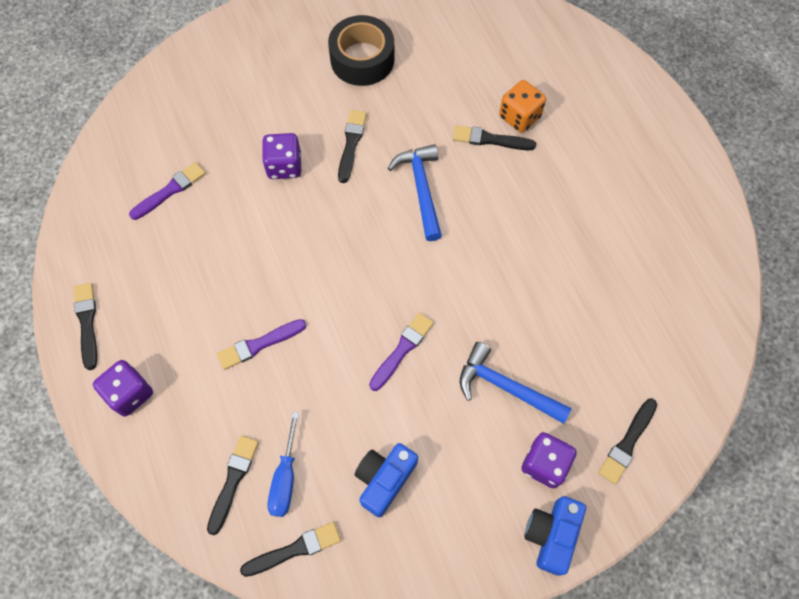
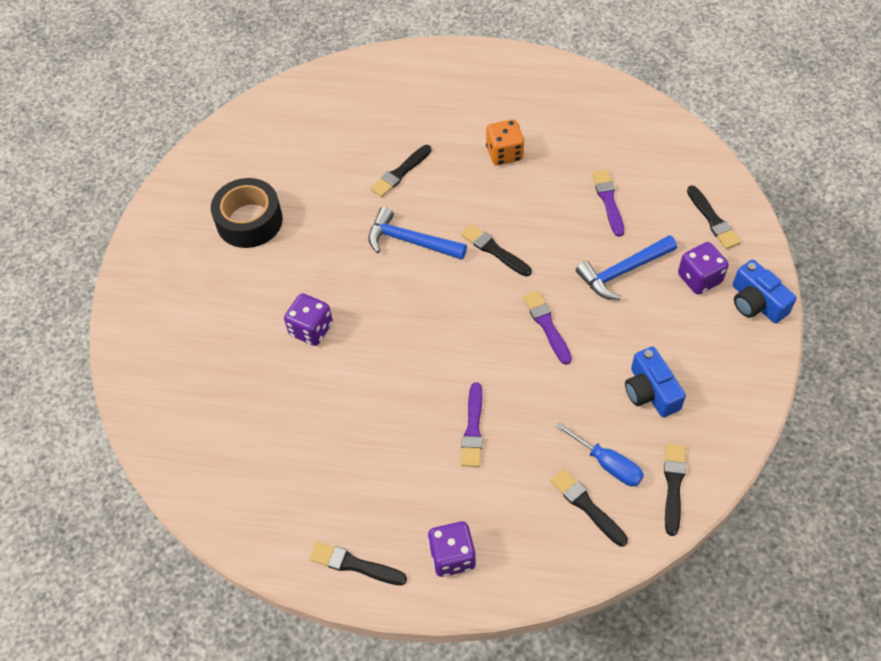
camera: 55 degrees left, 10 degrees down
purple brush [129,162,206,220] -> purple brush moved to [592,170,624,237]
black brush [338,110,367,183] -> black brush moved to [461,224,532,277]
orange dice [499,80,546,132] -> orange dice moved to [486,119,525,165]

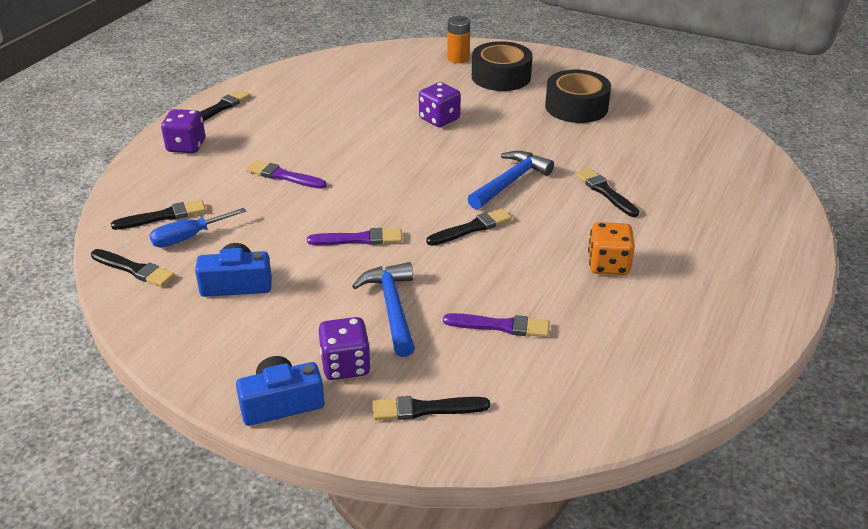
camera: 105 degrees right, 20 degrees down
none -> orange battery [447,15,470,63]
none -> black tape [472,41,533,91]

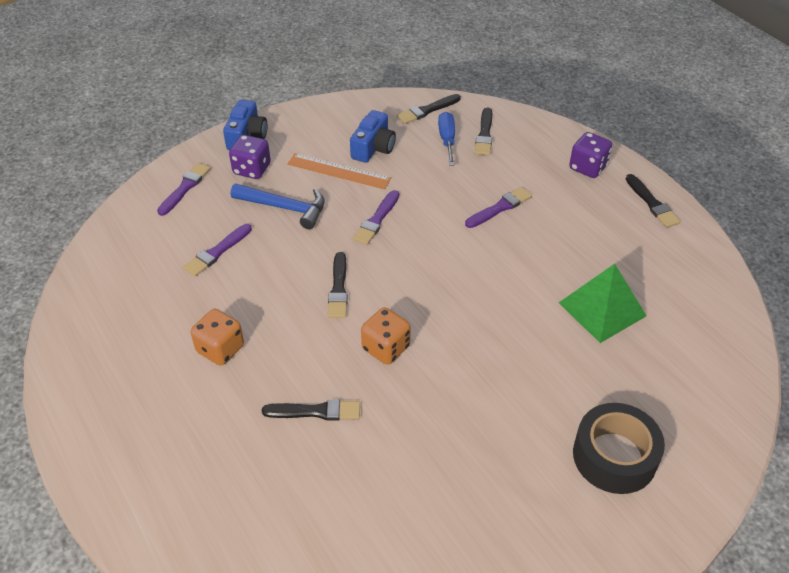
camera: 120 degrees right, 10 degrees up
black brush [373,396,490,420] -> purple brush [157,163,211,216]
purple dice [419,82,461,127] -> none
orange battery [447,15,470,63] -> none
blue hammer [468,151,554,209] -> orange dice [361,307,411,365]
black tape [545,70,611,123] -> none
none -> orange ruler [287,153,391,189]
none -> green pyramid [559,264,647,343]

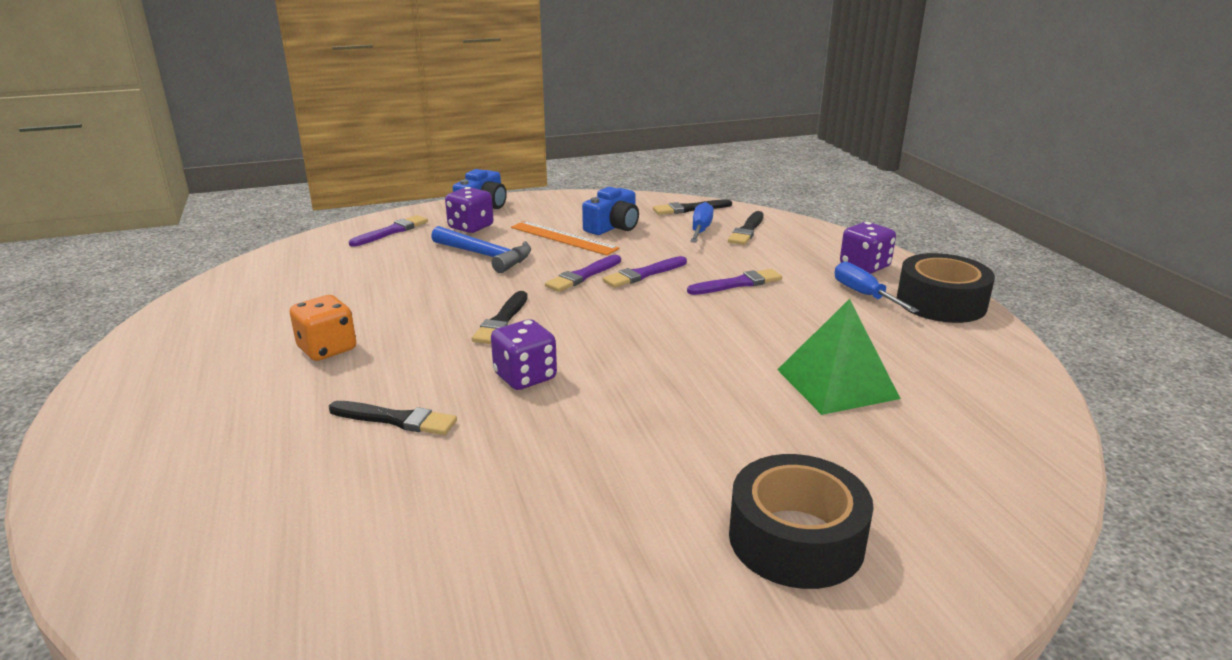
camera: 15 degrees right, 20 degrees down
purple brush [183,224,252,276] -> purple brush moved to [602,256,687,288]
orange dice [361,307,411,365] -> purple dice [491,319,557,390]
black brush [626,174,680,228] -> black tape [897,253,995,323]
none -> blue screwdriver [834,262,919,313]

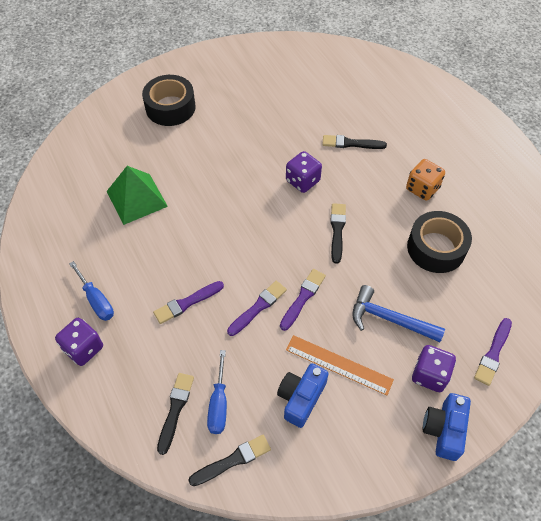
camera: 170 degrees right, 30 degrees up
black tape [897,253,995,323] -> black tape moved to [407,211,472,273]

